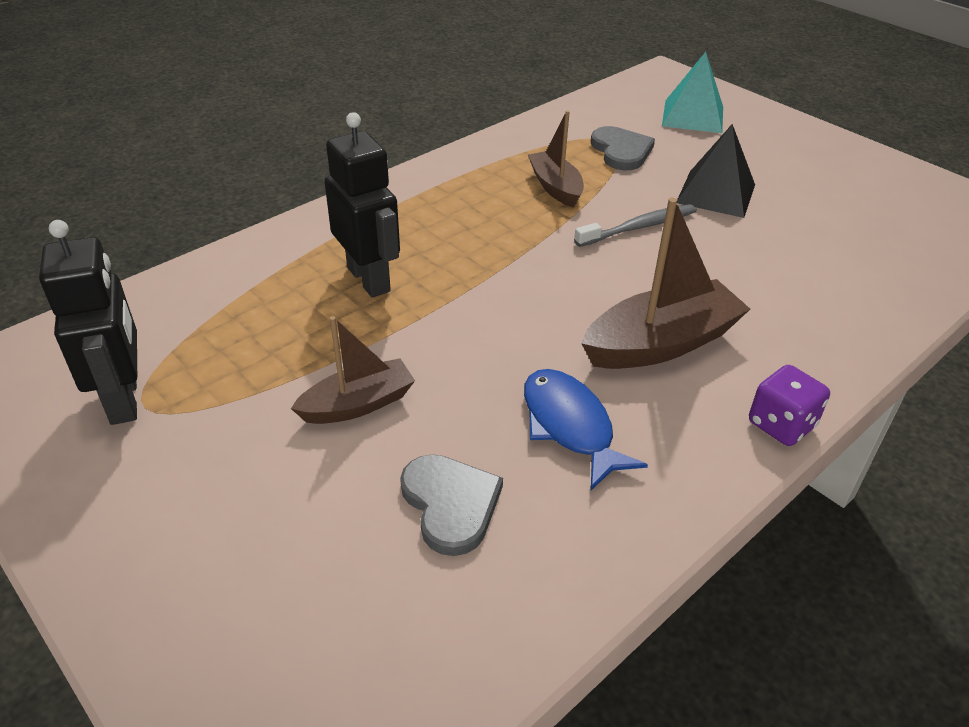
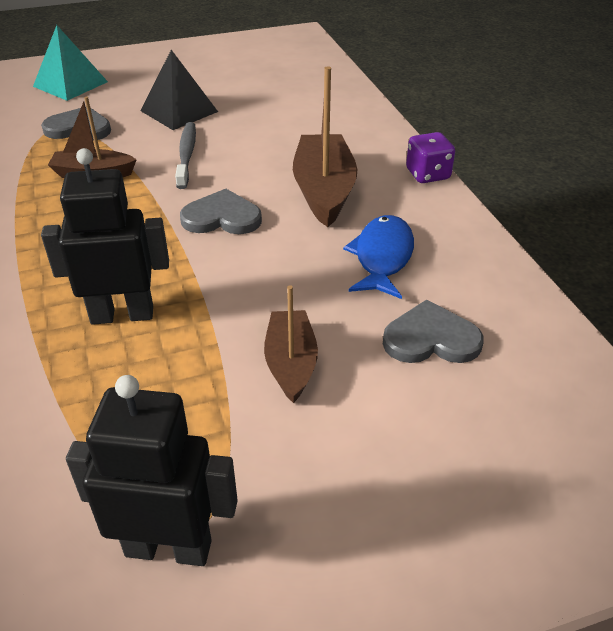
camera: 65 degrees left, 0 degrees up
blue fish [524,369,648,490] -> blue fish turned 105 degrees clockwise [343,215,414,299]
none -> grey heart [180,189,262,234]

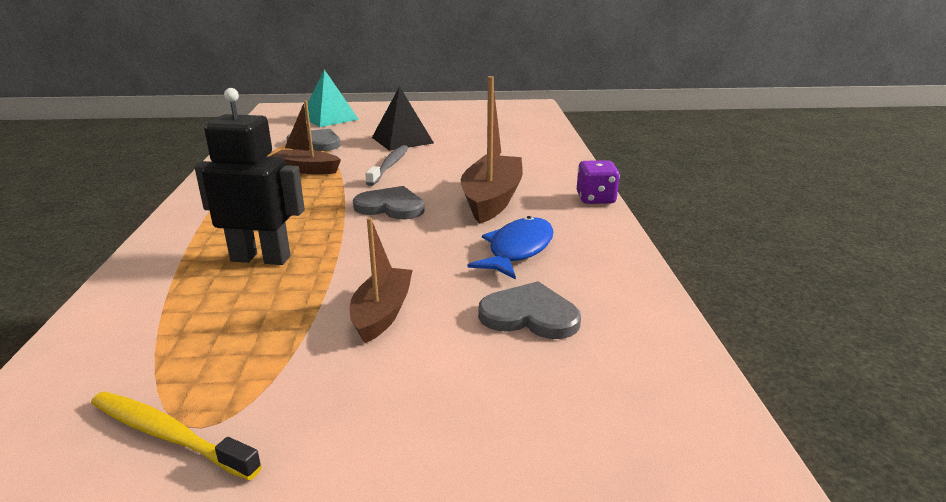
camera: 15 degrees right, 15 degrees down
black robot [66,375,238,566] -> yellow toothbrush [91,391,262,480]

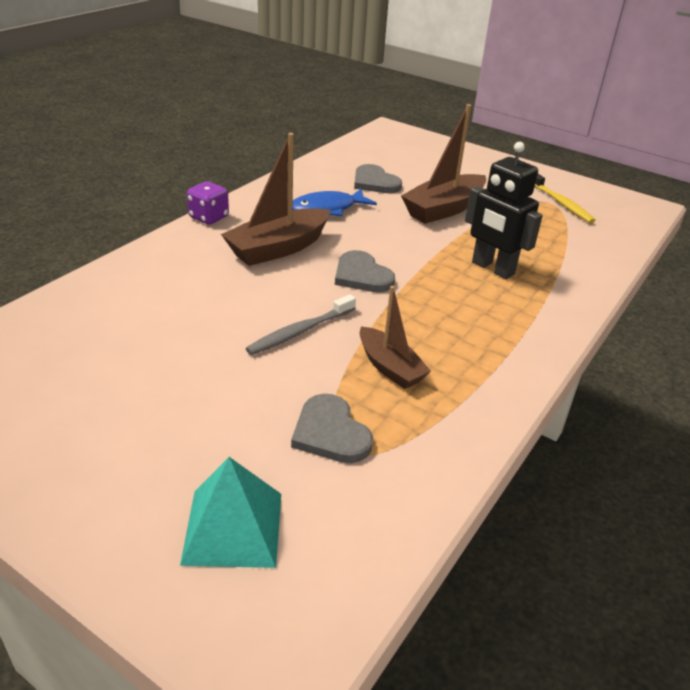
camera: 145 degrees left, 10 degrees up
brown boat [350,217,413,343] -> brown boat [401,104,486,224], size x1.59
black pyramid [372,86,434,151] -> none

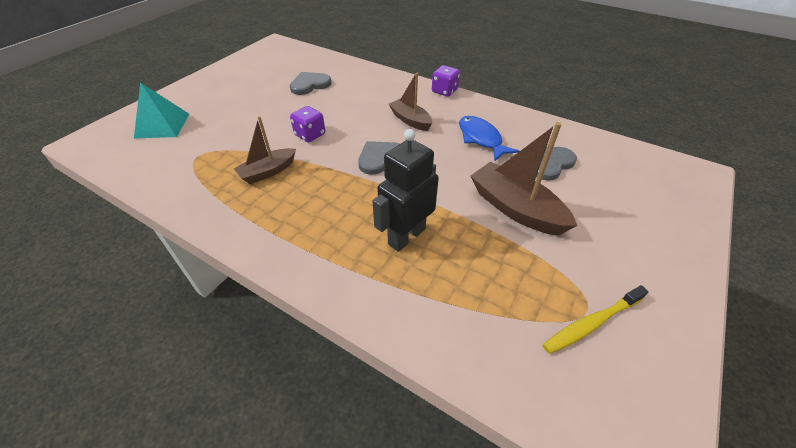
camera: 90 degrees right, 10 degrees up
brown boat [221,133,330,266] -> brown boat [389,73,432,131], size x0.63
grey toothbrush [246,294,356,355] -> purple dice [290,106,325,142]
grey heart [291,394,373,463] -> grey heart moved to [289,72,332,95]

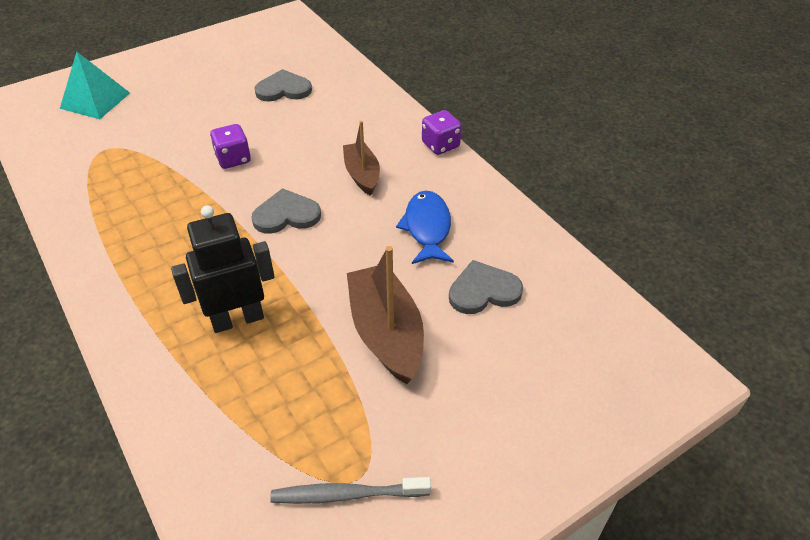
camera: 25 degrees right, 0 degrees up
brown boat [234,116,296,184] -> none
yellow toothbrush [542,285,649,354] -> grey toothbrush [270,477,431,504]

